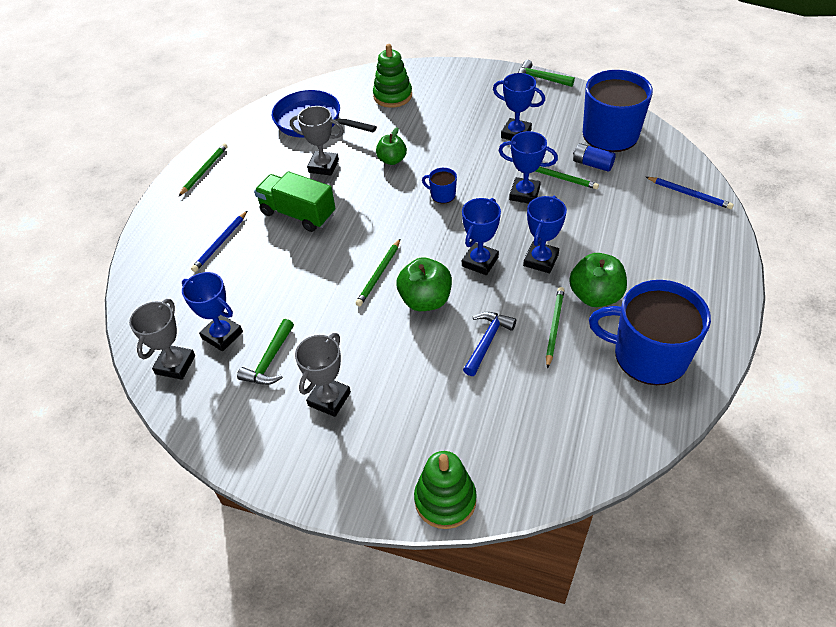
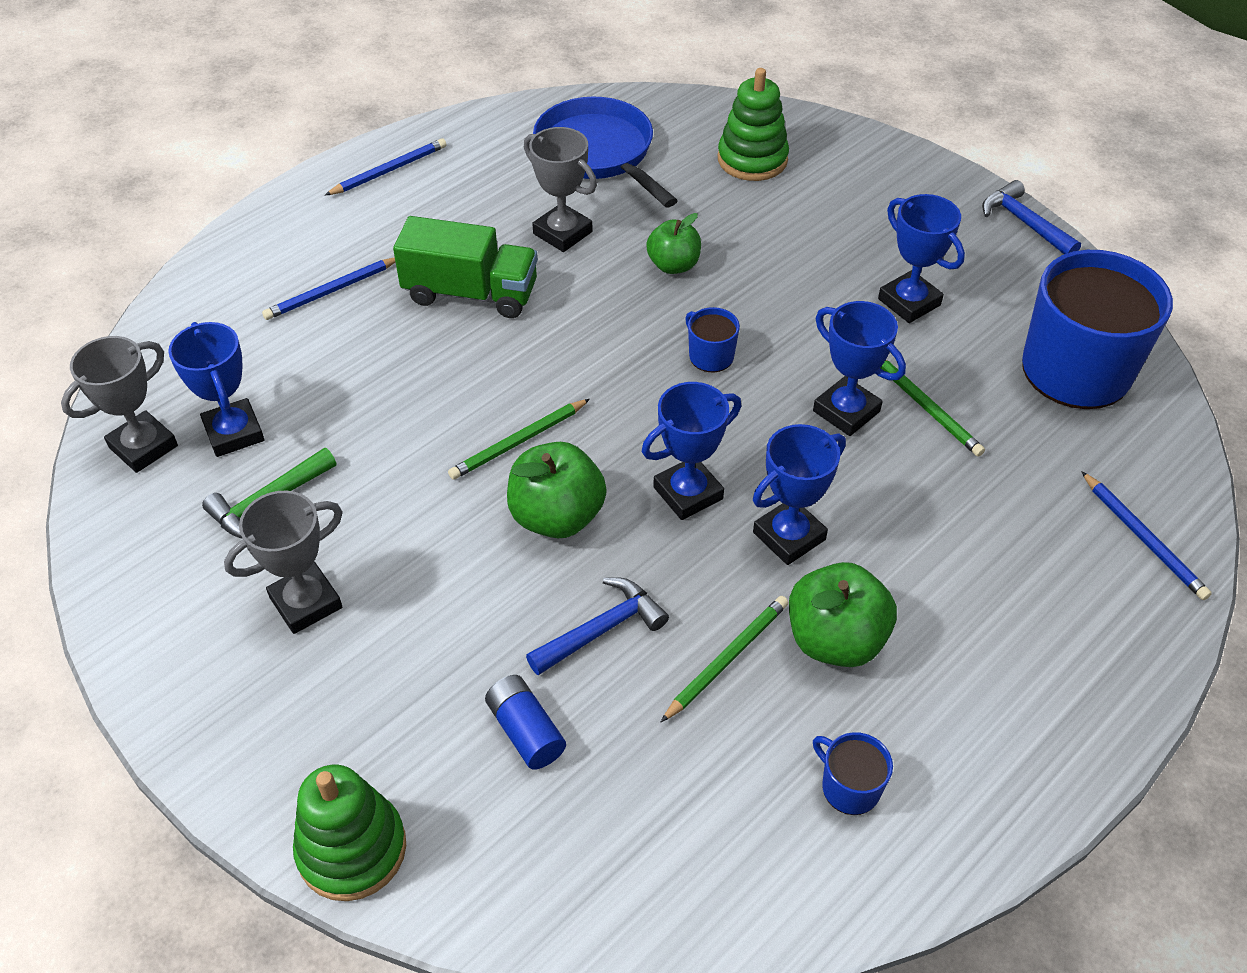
camera: 25 degrees right, 0 degrees up
green pencil [179,143,228,196] -> blue pencil [325,138,447,195]
green truck [254,172,335,232] -> green truck turned 135 degrees clockwise [393,216,538,318]
green hammer [518,60,575,87] -> blue hammer [982,180,1081,254]
blue battery [573,143,616,172] -> blue battery moved to [485,675,566,770]
blue mug [589,280,711,385] -> blue mug [813,732,893,815], size x0.42

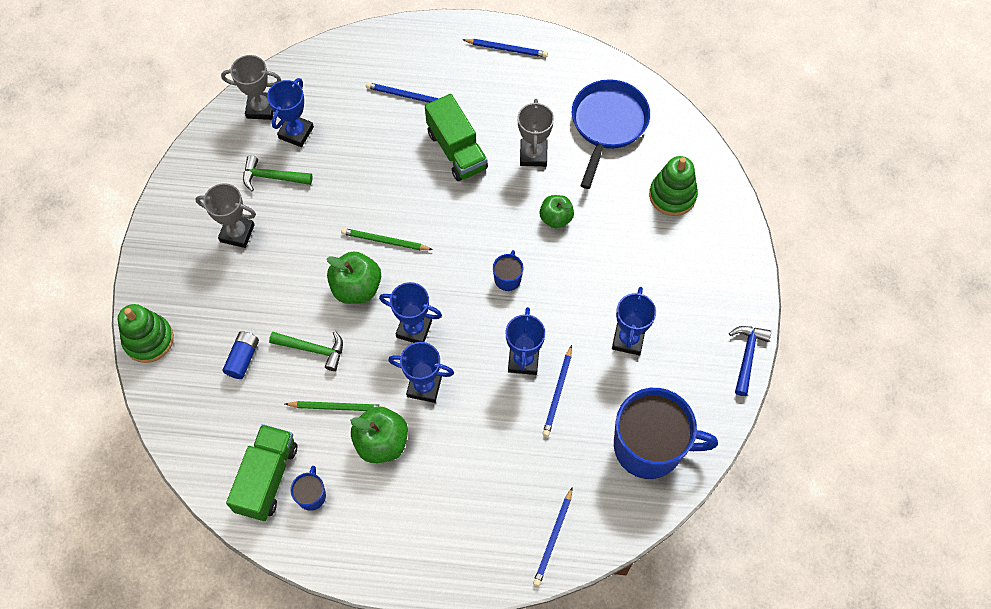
camera: 50 degrees right, 15 degrees up
blue hammer [526,577,669,675] -> green hammer [269,331,343,371]
green pencil [881,360,985,457] -> blue pencil [543,345,572,437]
none -> green truck [226,424,297,521]

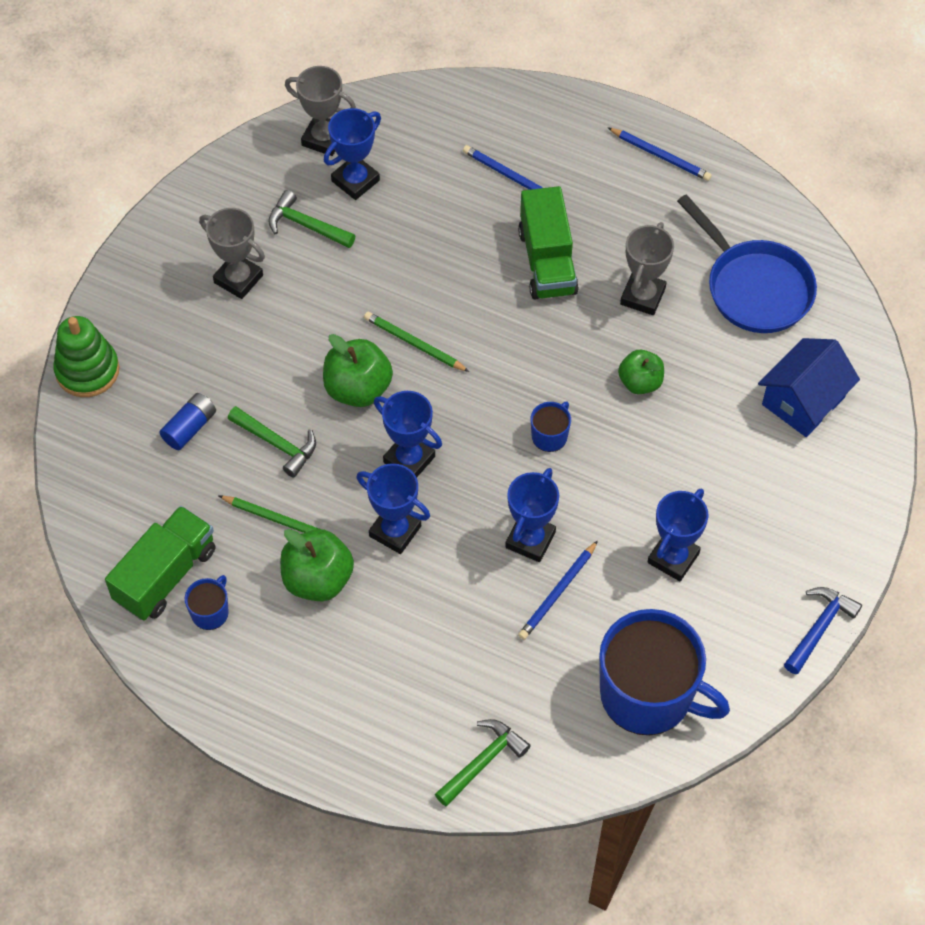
camera: 20 degrees right, 5 degrees down
blue pencil [533,488,572,586] -> green hammer [435,719,531,806]
blue pan [572,79,650,189] -> blue pan turned 105 degrees clockwise [677,194,817,333]
green stacking toy [649,156,698,216] -> blue house [758,338,860,437]

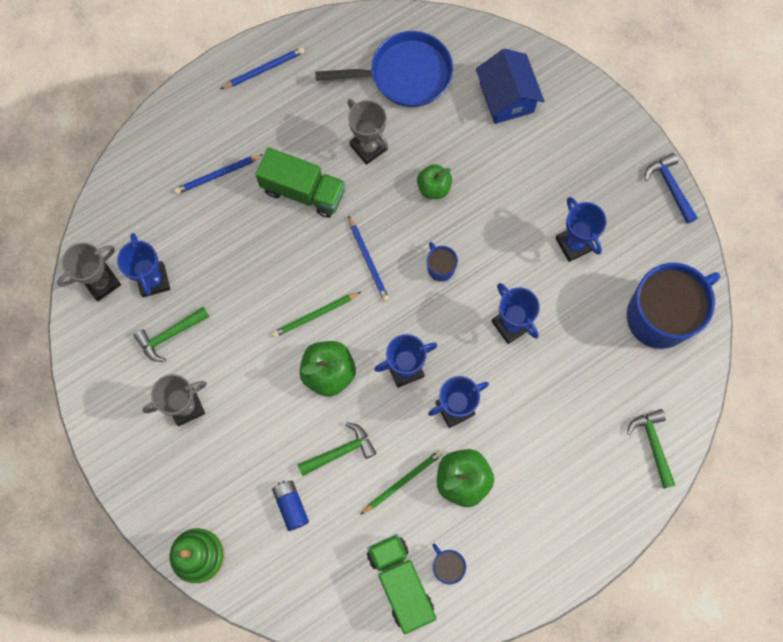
camera: 60 degrees left, 15 degrees up
blue pencil [518,540,598,640] -> blue pencil moved to [348,215,389,302]

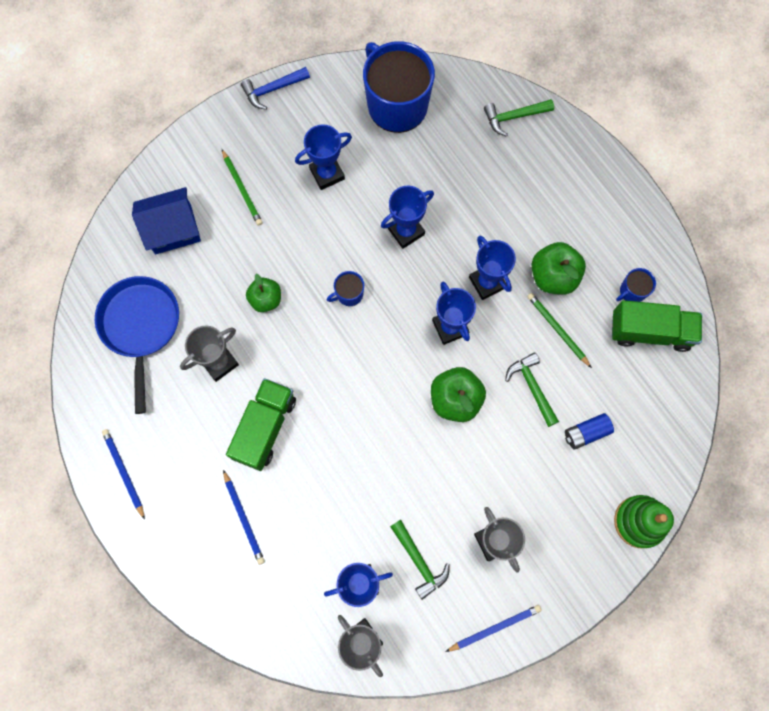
camera: 90 degrees left, 0 degrees up
green pencil [272,292,361,338] -> green pencil moved to [222,149,263,226]
blue pencil [348,215,389,302] -> blue pencil moved to [446,605,542,652]
green truck [367,534,437,634] -> green truck turned 150 degrees counterclockwise [612,300,702,352]

